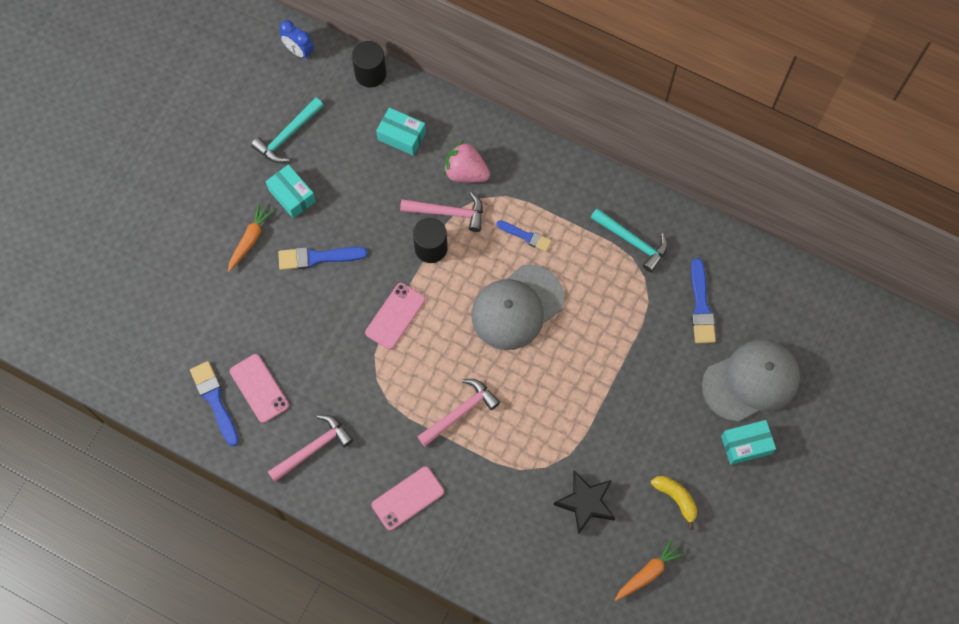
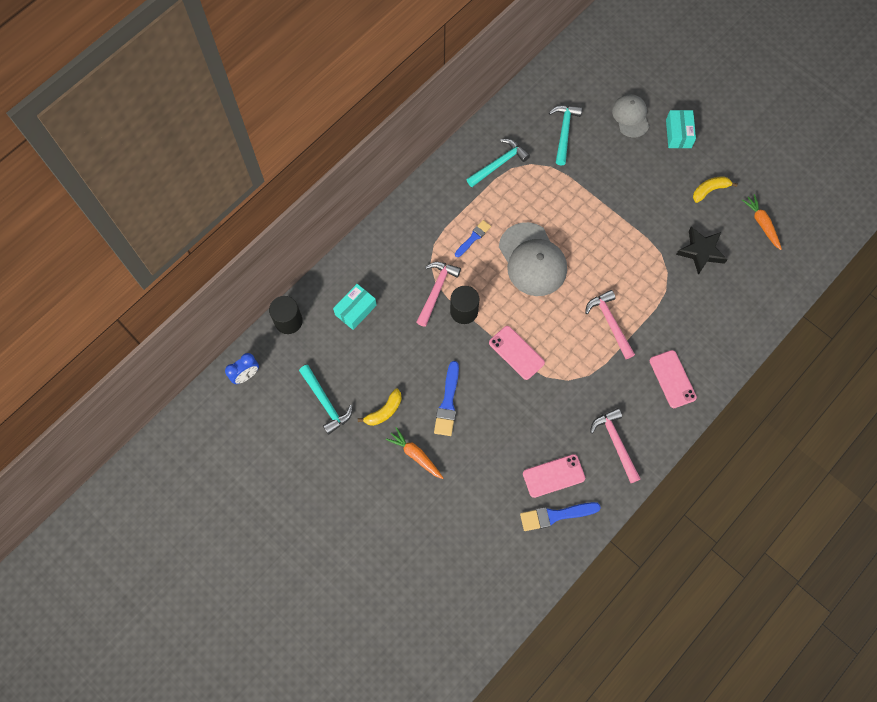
camera: 75 degrees left, 0 degrees up
turquoise box [266,165,316,219] -> yellow banana [358,389,402,426]
pink strawberry [444,141,490,183] -> none
blue brush [691,258,716,344] -> turquoise hammer [549,106,582,166]
grey cap [702,339,800,422] -> grey cap [612,94,649,138], size x0.62

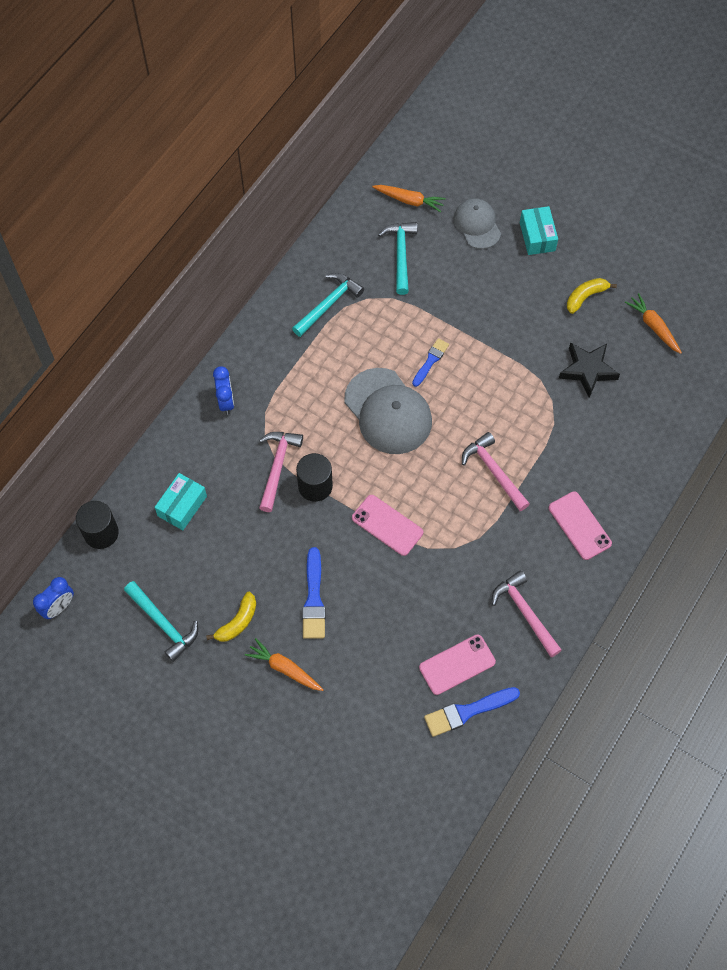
camera: 10 degrees left, 5 degrees down
blue brush [455,220,491,257] -> blue brush moved to [412,338,449,387]
none -> blue clock [213,366,234,415]
none -> orange carrot [372,185,446,212]

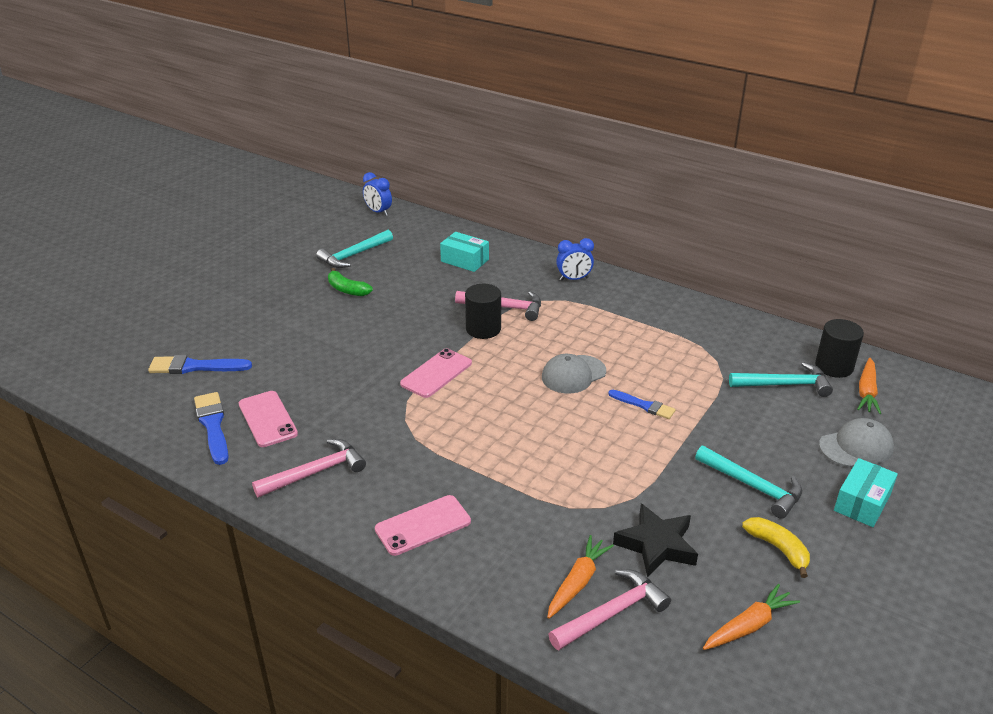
camera: 90 degrees right, 30 degrees down
black cylinder [76,501,119,549] -> black cylinder moved to [815,319,864,378]
yellow banana [206,592,256,642] -> green banana [328,268,373,296]
orange carrot [245,638,324,691] -> orange carrot moved to [547,535,614,619]
turquoise hammer [292,273,364,337] -> turquoise hammer moved to [695,446,802,519]
blue brush [302,547,326,639] -> blue brush moved to [148,355,252,374]
grey cap [345,368,432,454] -> grey cap [542,354,606,394], size x0.62
pink hammer [462,432,530,511] -> pink hammer moved to [548,569,671,650]
turquoise box [520,206,558,255] -> turquoise box turned 45 degrees counterclockwise [834,458,898,527]

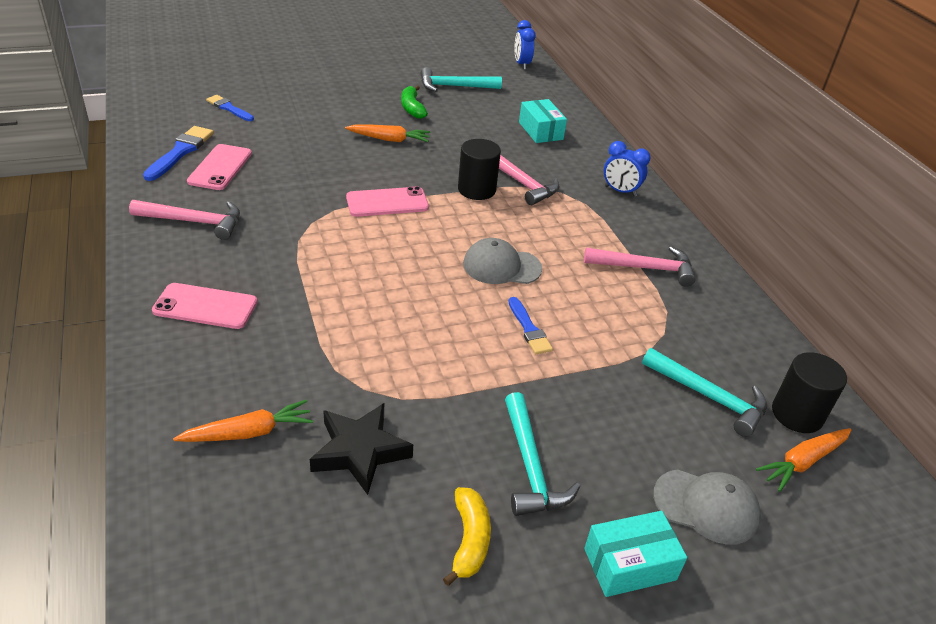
camera: 35 degrees right, 5 degrees up
blue brush [148,355,252,374] -> blue brush [206,95,254,121], size x0.66
pink hammer [548,569,671,650] -> pink hammer moved to [584,246,695,287]
orange carrot [703,584,800,650] -> orange carrot moved to [345,124,430,142]

